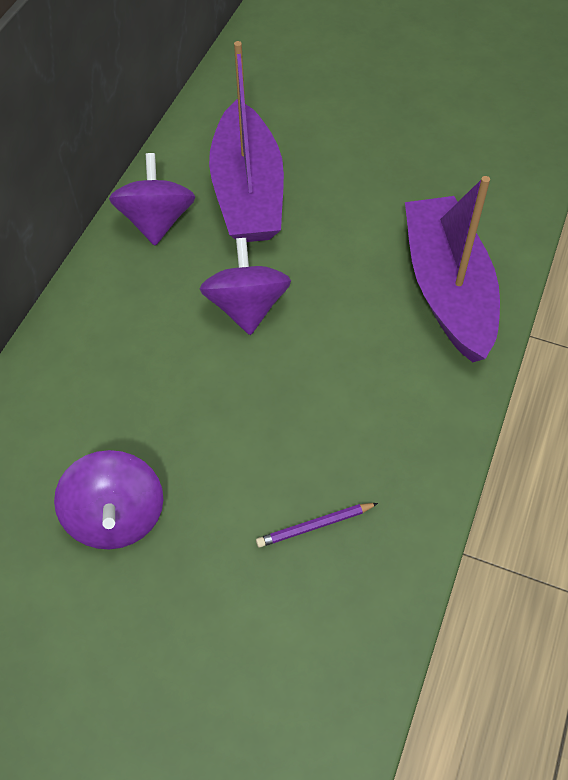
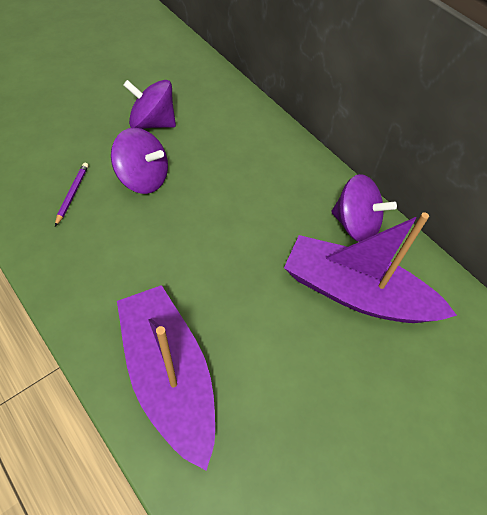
camera: 115 degrees right, 0 degrees up
purple spinning top [200,238,291,335] -> purple spinning top moved to [111,128,168,194]
purple boat [405,176,500,362] -> purple boat turned 135 degrees counterclockwise [117,285,215,471]

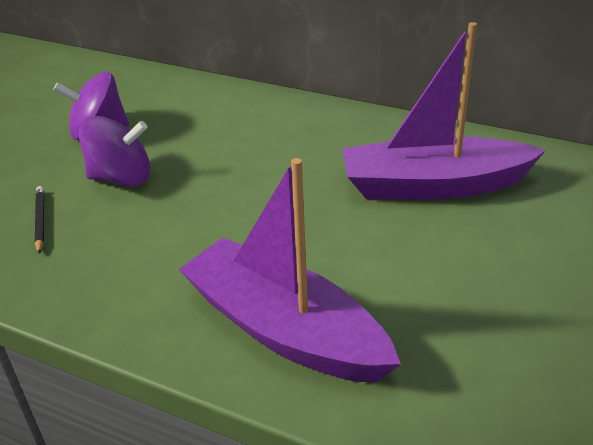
camera: 20 degrees left, 20 degrees down
purple pencil [55,163,89,226] -> black pencil [35,186,44,254]
purple spinning top [331,174,397,242] -> none

